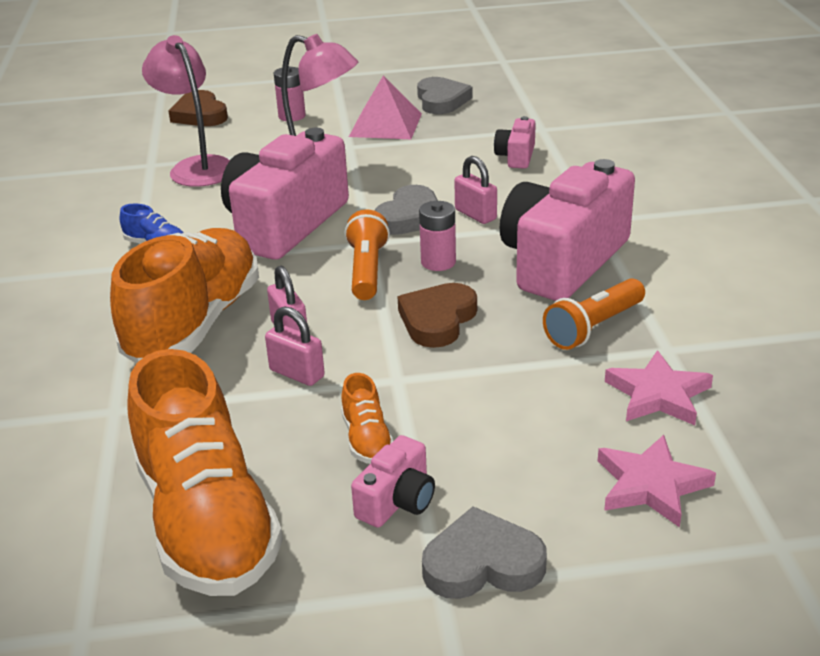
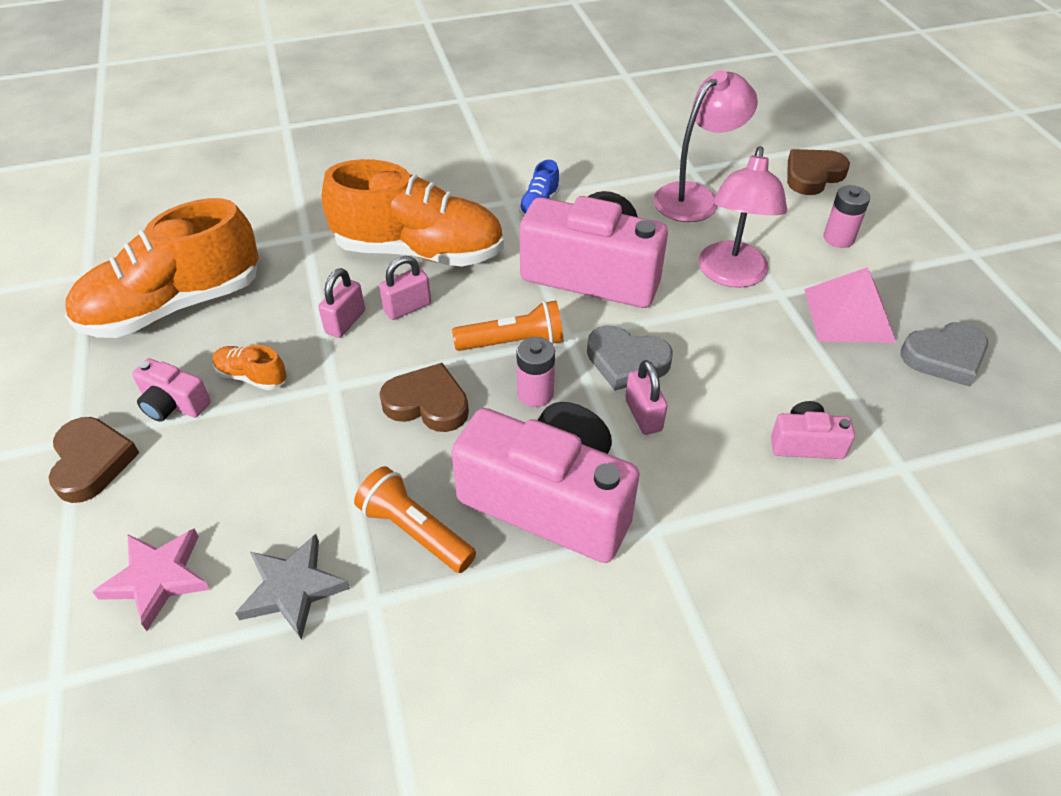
camera: 80 degrees right, 15 degrees up
orange shoe [341,373,393,464] -> orange shoe turned 45 degrees clockwise [212,345,287,390]
grey heart [422,506,547,599] -> brown heart [49,417,139,503]
pink padlock [454,156,497,224] -> pink padlock turned 60 degrees counterclockwise [625,360,667,435]
pink star [605,350,713,425] -> grey star [235,534,350,640]

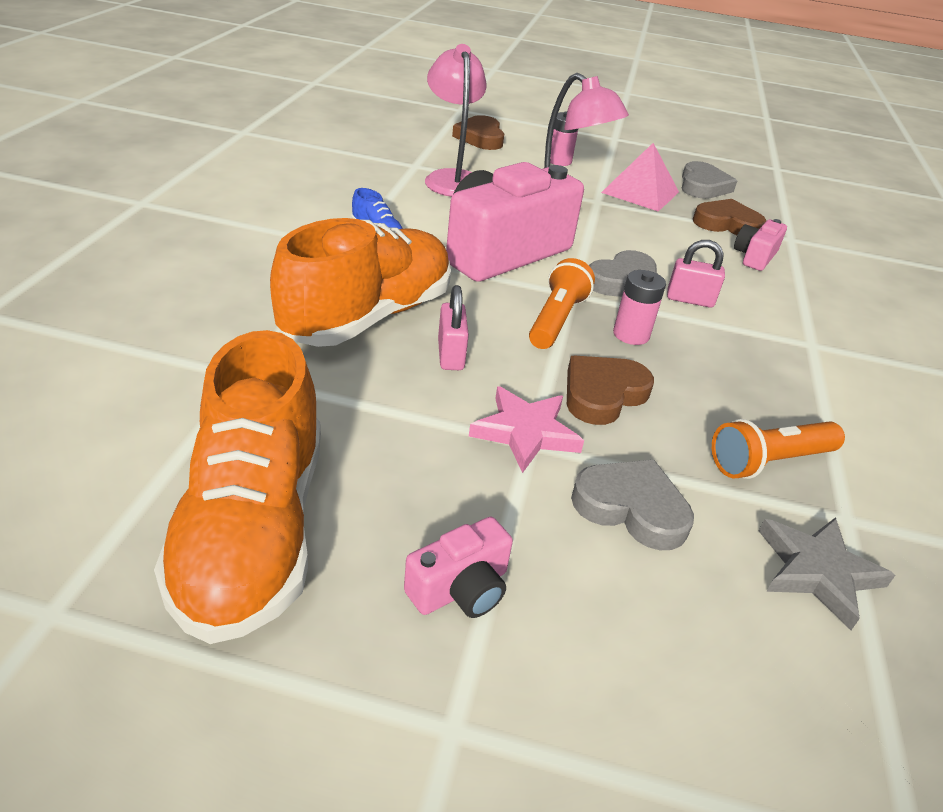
camera: 65 degrees left, 10 degrees down
brown heart [49,417,139,503] -> brown heart moved to [693,199,767,235]
pink star [92,529,210,631] -> pink star moved to [469,386,584,473]
orange shoe [212,345,287,390] -> none
pink padlock [318,268,365,338] -> none
pink camera [452,402,639,563] -> none
none -> grey heart [571,460,694,550]

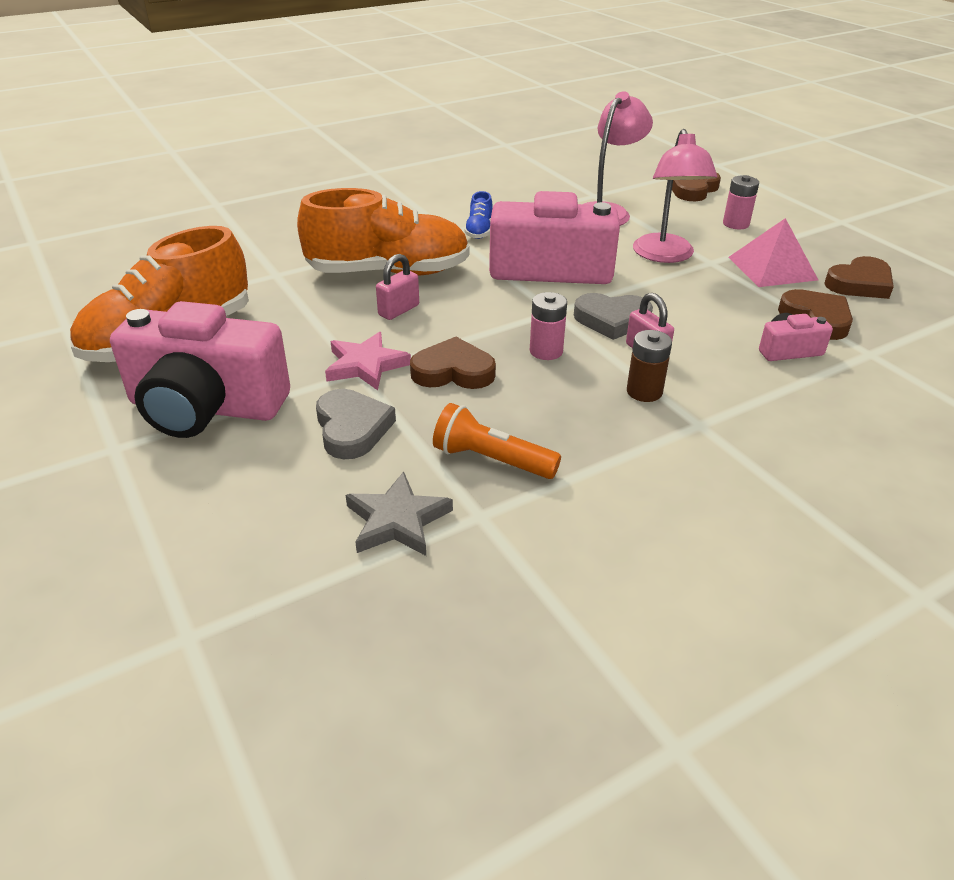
camera: 50 degrees right, 0 degrees up
pink camera [404,517,513,618] -> pink camera [110,301,290,438], size x2.24
orange flashlight [529,258,595,349] -> none
grey heart [682,161,737,199] -> brown heart [824,256,894,299]
none -> brown battery [627,330,672,402]

